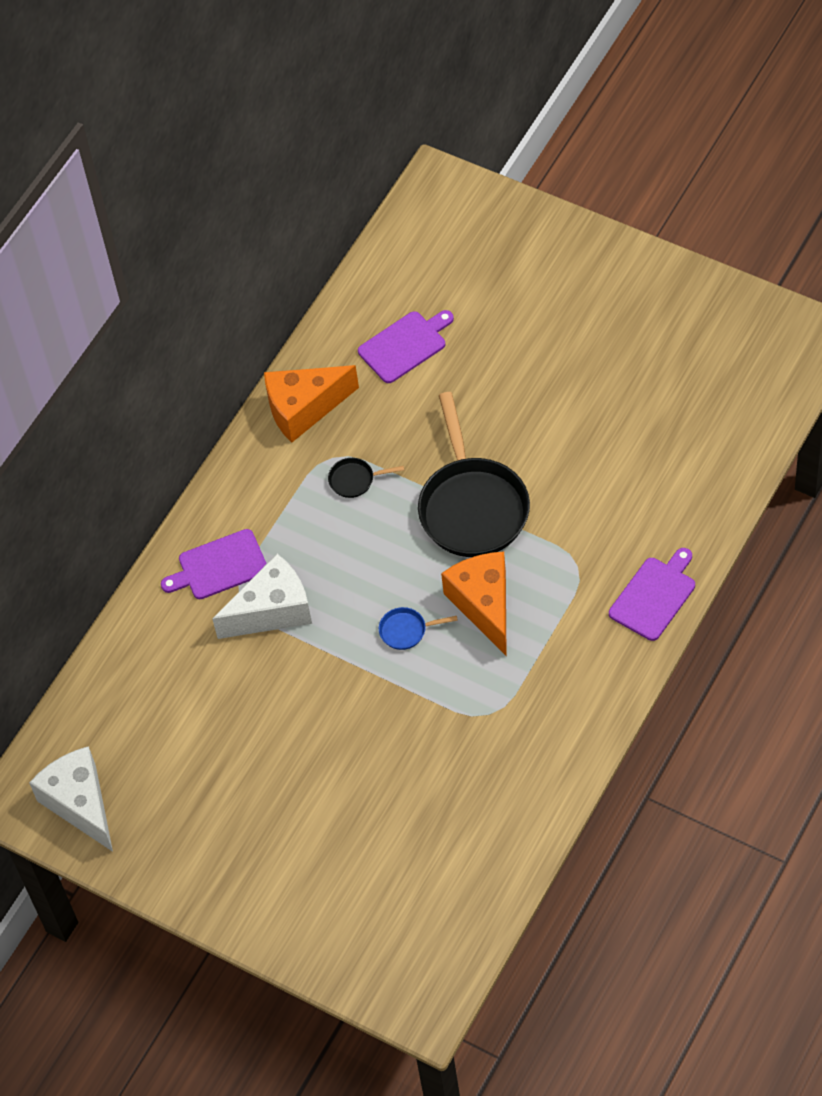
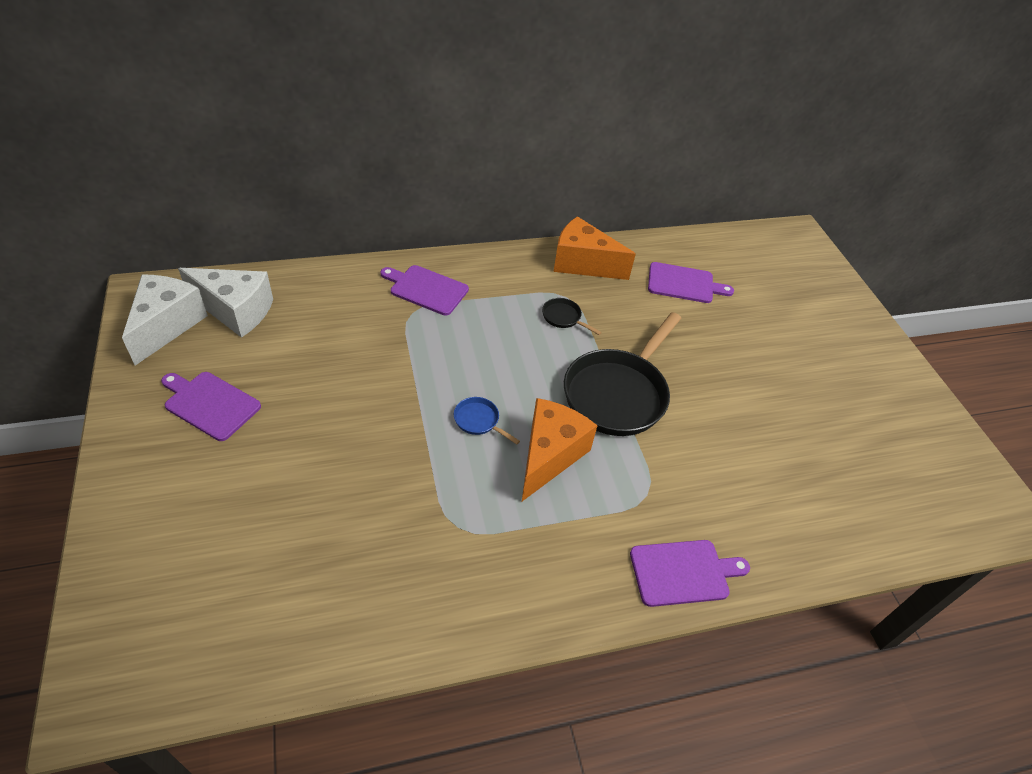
camera: 35 degrees right, 10 degrees down
white cheese [212,554,312,639] -> white cheese moved to [178,268,273,338]
none -> purple cutting board [161,372,261,441]

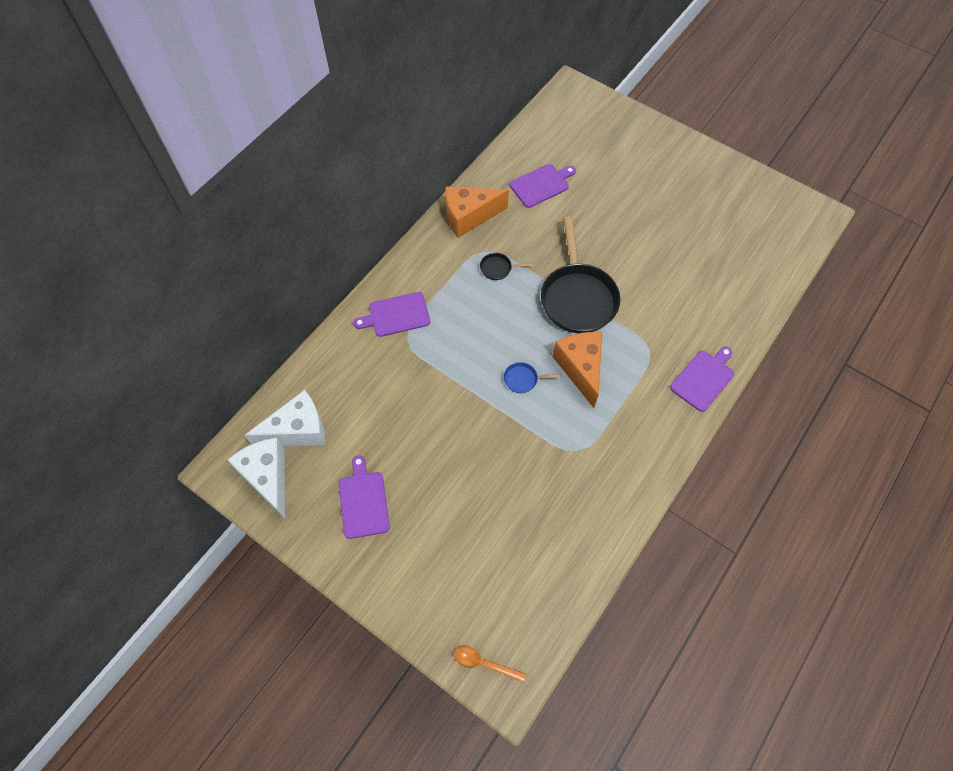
camera: 35 degrees left, 15 degrees up
purple cutting board [161,372,261,441] -> purple cutting board turned 90 degrees clockwise [339,456,390,539]
none -> orange spoon [454,646,526,683]

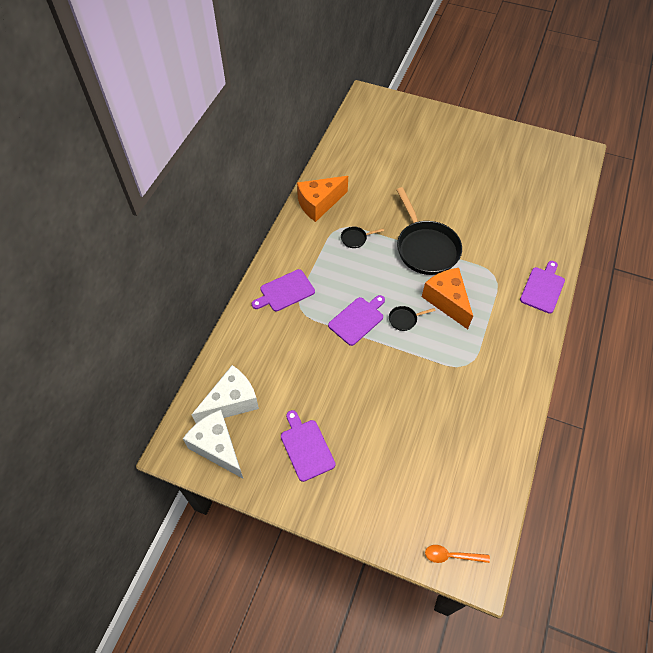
camera: 15 degrees left, 5 degrees down
blue pan [504,362,562,393] -> black pan [389,306,436,331]
purple cutting board [510,164,576,208] -> purple cutting board moved to [328,295,385,346]

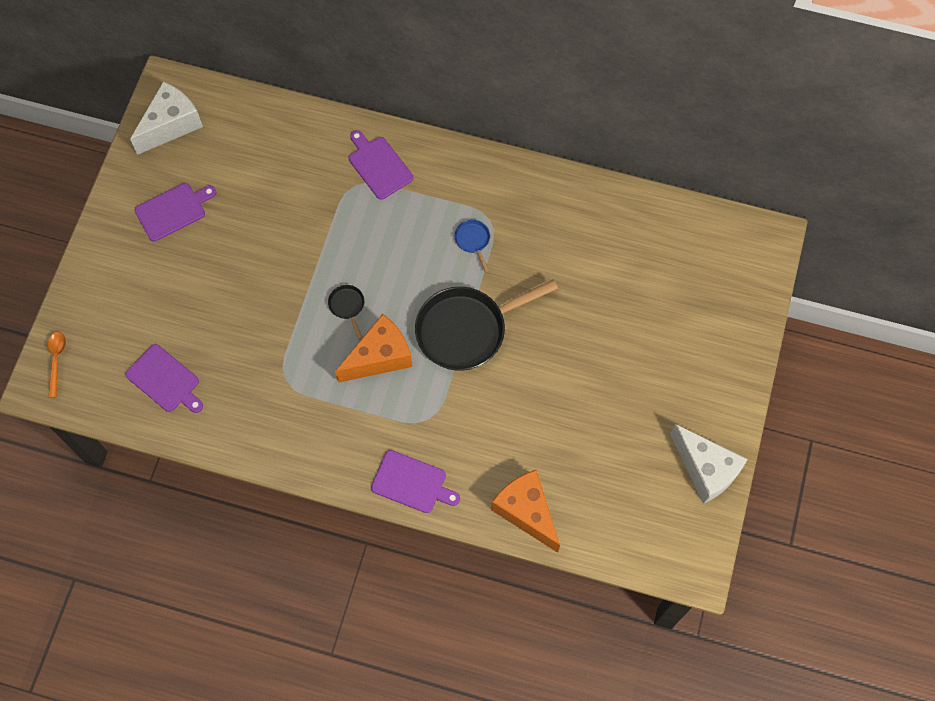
camera: 85 degrees right, 10 degrees up
white cheese [191,365,259,423] -> white cheese moved to [670,424,748,504]
orange cheese [297,176,348,222] -> orange cheese moved to [491,470,560,553]
purple cutting board [328,295,385,346] -> purple cutting board moved to [125,344,203,413]
black pan [341,227,384,248] -> blue pan [454,220,490,272]

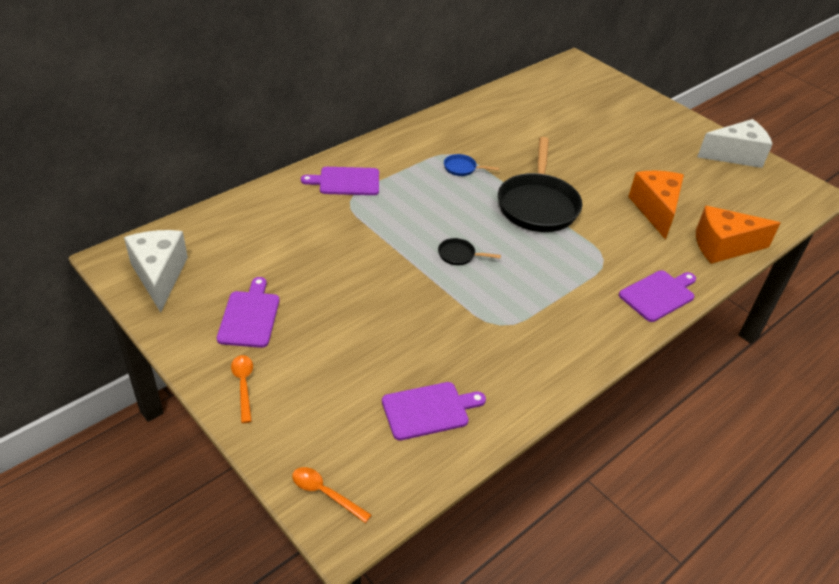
camera: 60 degrees left, 25 degrees down
orange cheese [335,314,412,383] -> orange cheese moved to [628,171,684,240]
none -> orange spoon [231,355,253,423]

